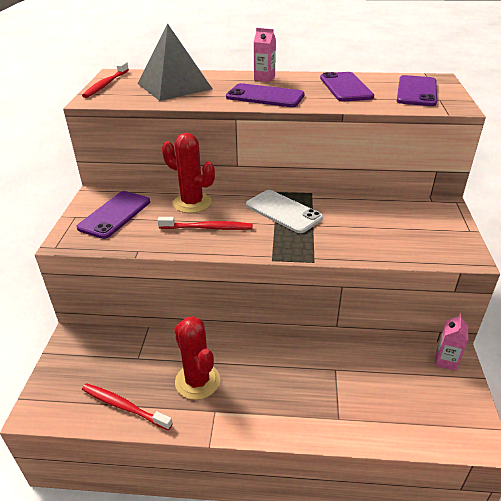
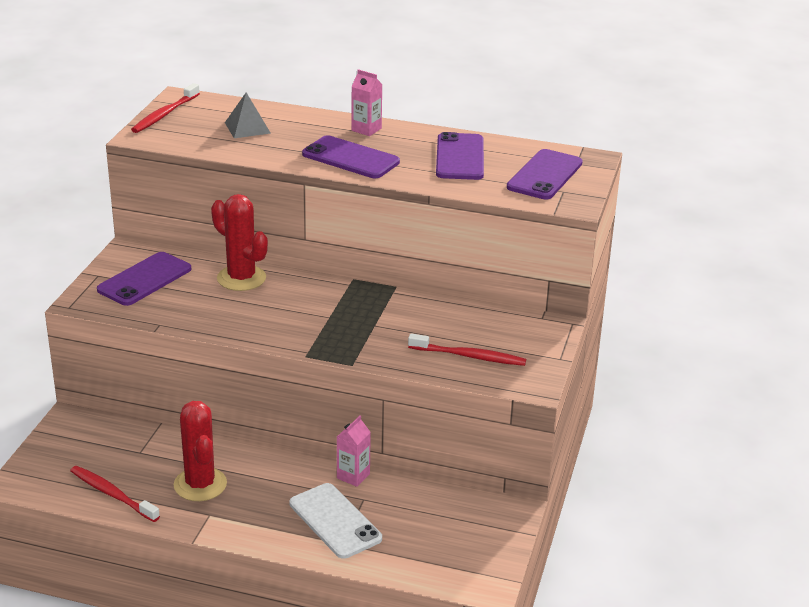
camera: 10 degrees right, 5 degrees down
grey pyramid [137,24,212,101] -> grey pyramid [225,92,270,138], size x0.52
red toothbrush [157,217,253,230] -> red toothbrush moved to [408,333,526,366]
white phone [246,190,323,233] -> white phone moved to [290,483,382,559]
pink carton [435,314,468,371] -> pink carton moved to [337,416,371,487]

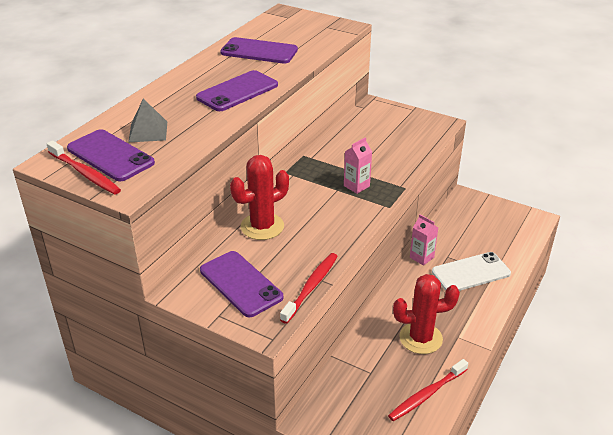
camera: 75 degrees left, 5 degrees up
pink carton [351,69,383,136] -> pink carton moved to [344,137,372,194]
red toothbrush [408,333,526,366] -> red toothbrush moved to [280,253,338,324]
purple phone [507,149,583,199] -> purple phone moved to [67,129,155,181]

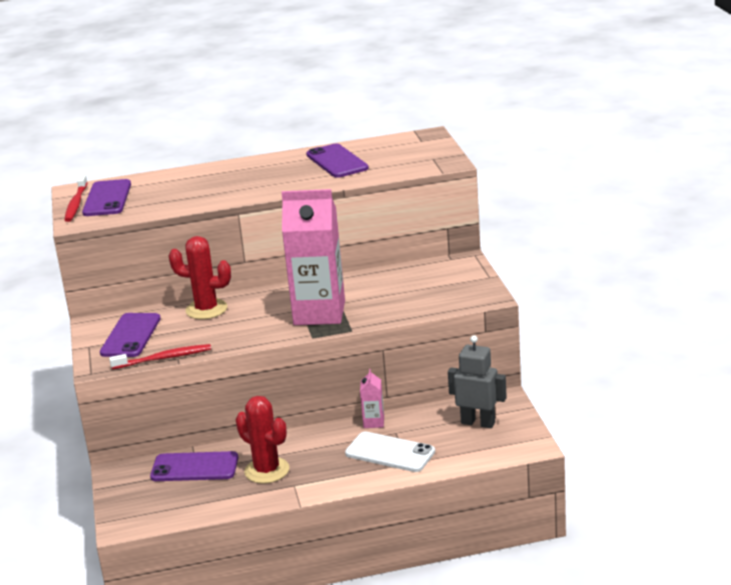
camera: 50 degrees right, 10 degrees down
grey pyramid [128,98,167,143] -> none
purple phone [196,70,278,111] -> purple phone moved to [150,451,238,481]
pink carton [344,137,372,194] -> pink carton [281,189,345,325], size x2.39
red toothbrush [388,359,468,421] -> none
none -> grey robot [448,335,507,428]

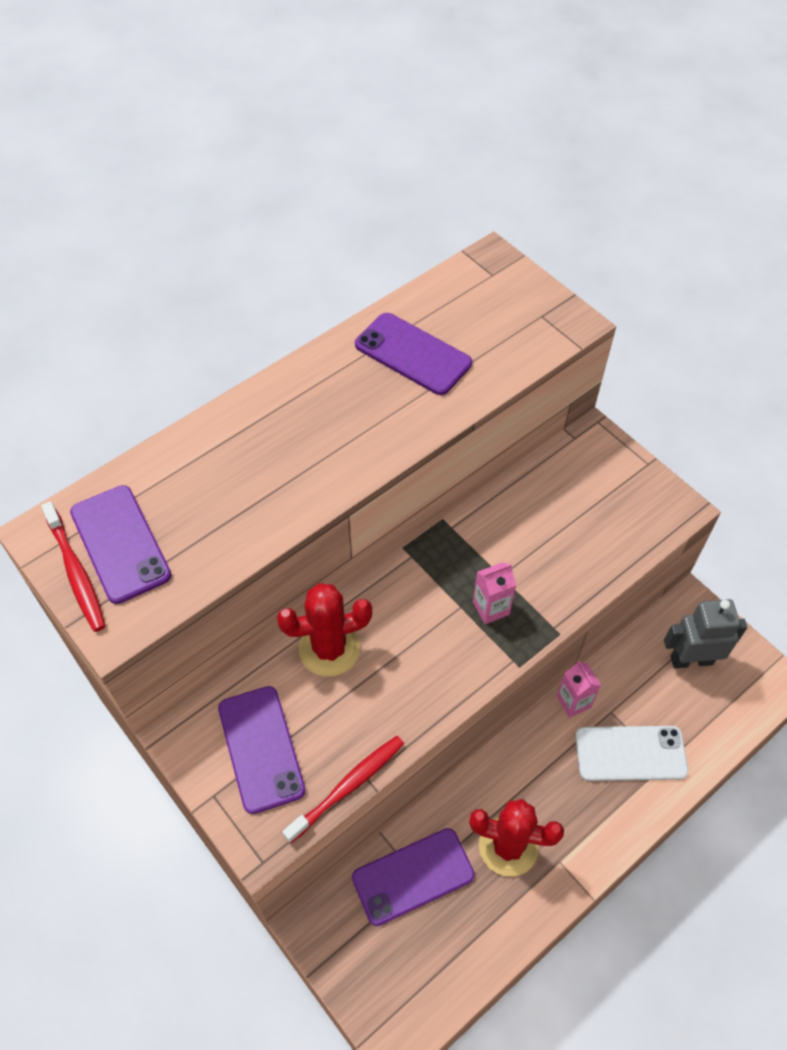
camera: 30 degrees left, 30 degrees up
pink carton [281,189,345,325] -> pink carton [473,562,516,624], size x0.42

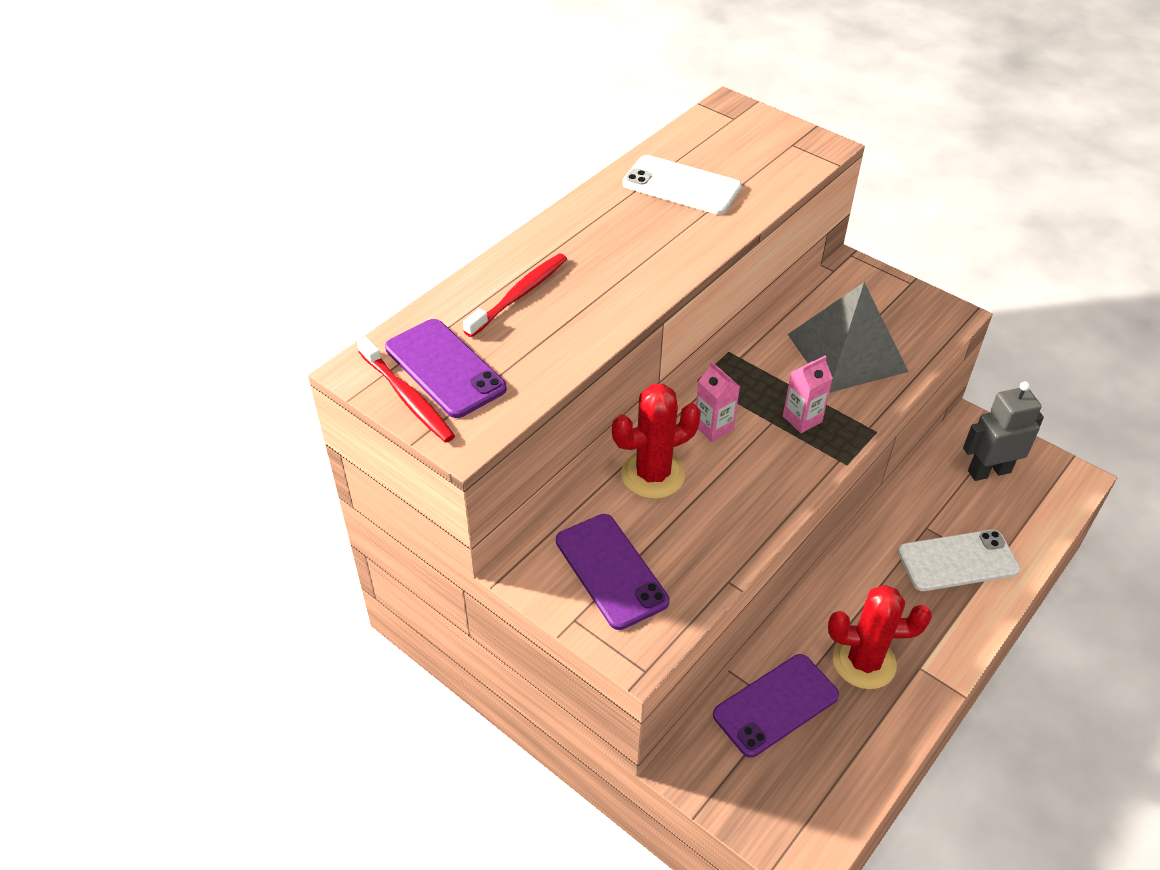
camera: 10 degrees left, 10 degrees down
red toothbrush [282,736,404,843] -> red toothbrush moved to [463,253,567,337]
purple phone [355,313,472,395] -> white phone [622,155,742,215]
pink carton [557,661,601,718] -> pink carton moved to [696,362,740,442]
none -> grey pyramid [788,282,909,393]

